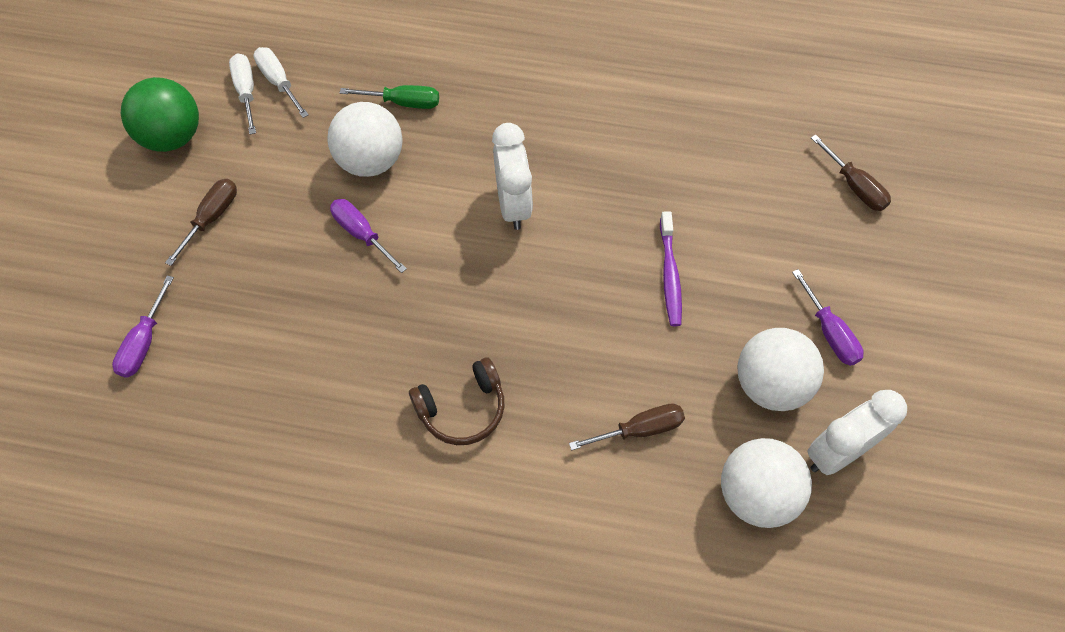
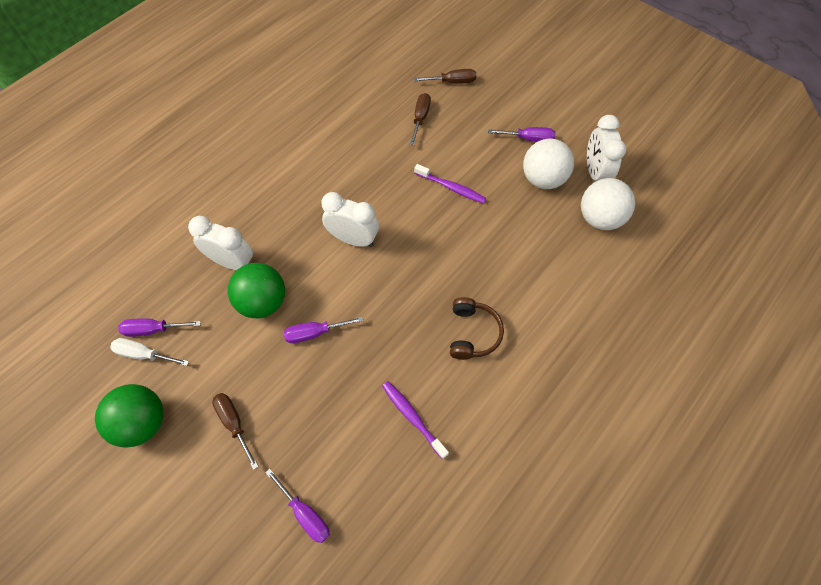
camera: 60 degrees left, 0 degrees up
white screwdriver [253,47,309,118] -> purple screwdriver [118,318,201,337]
white ball [327,102,403,177] -> green ball [228,263,285,318]
green screwdriver [340,85,439,109] -> white clock [188,216,253,270]
brown screwdriver [569,404,685,450] -> brown screwdriver moved to [410,93,431,145]
none -> purple toothbrush [382,381,449,459]

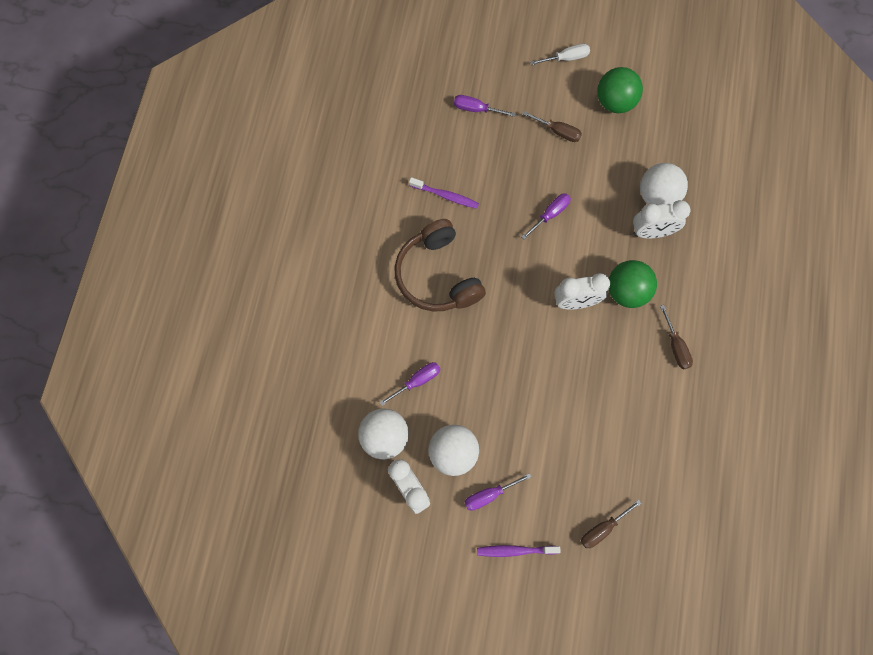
camera: 150 degrees right, 10 degrees up
white screwdriver [110,338,189,366] -> white screwdriver moved to [530,44,590,65]
purple screwdriver [118,318,201,337] -> purple screwdriver moved to [379,362,440,406]
green ball [228,263,285,318] -> green ball moved to [609,260,657,308]
brown screwdriver [410,93,431,145] -> brown screwdriver moved to [660,305,693,370]
purple toothbrush [414,164,486,204] -> purple toothbrush moved to [477,545,561,557]
brown headphones [450,297,504,360] -> brown headphones [395,219,486,312], size x1.74
none -> white ball [640,163,688,205]

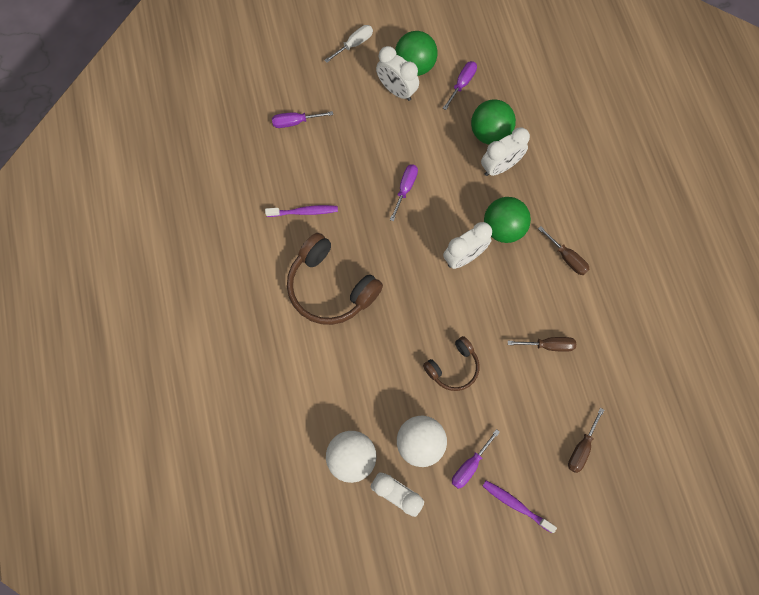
camera: 25 degrees left, 0 degrees up
purple screwdriver [379,362,440,406] -> purple screwdriver moved to [443,61,477,110]
purple toothbrush [477,545,561,557] -> purple toothbrush turned 60 degrees clockwise [483,480,557,533]
brown screwdriver [522,111,582,142] -> brown screwdriver moved to [508,337,576,352]
white ball [640,163,688,205] -> green ball [471,99,516,144]
none -> white clock [376,46,419,101]
none -> brown headphones [423,336,479,391]

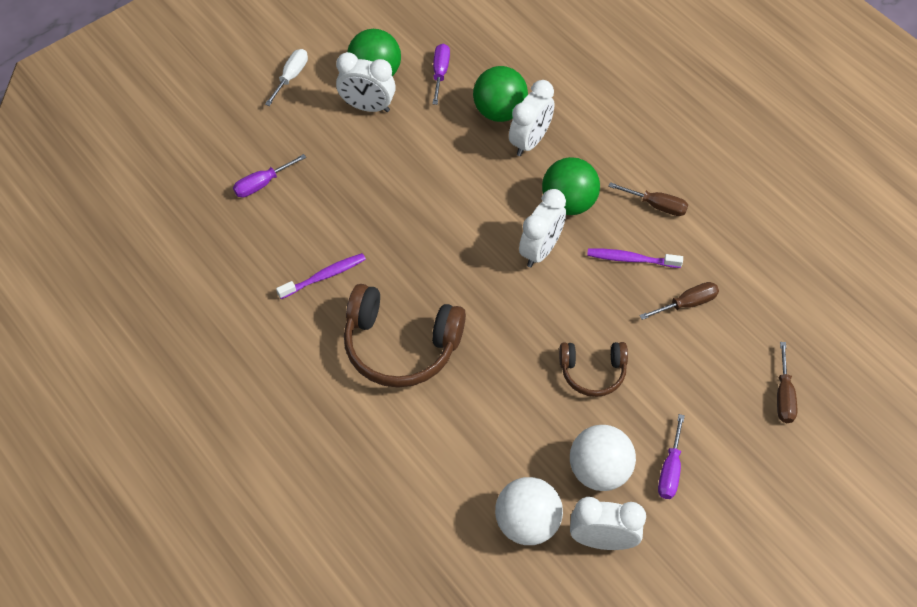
camera: 25 degrees left, 15 degrees down
purple screwdriver [390,164,418,221] -> none
brown headphones [423,336,479,391] -> brown headphones turned 60 degrees clockwise [559,342,628,397]
purple toothbrush [483,480,557,533] -> purple toothbrush moved to [587,249,683,268]

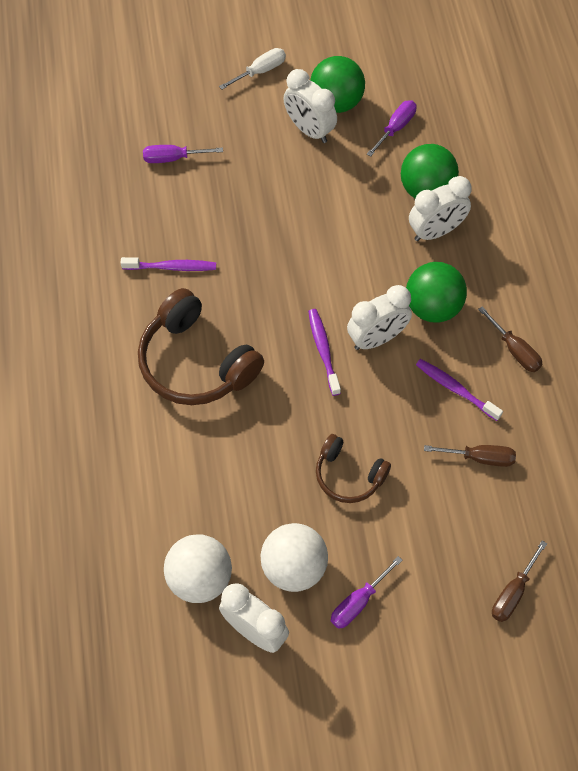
camera: 30 degrees right, 5 degrees up
none -> purple toothbrush [308,309,341,396]

